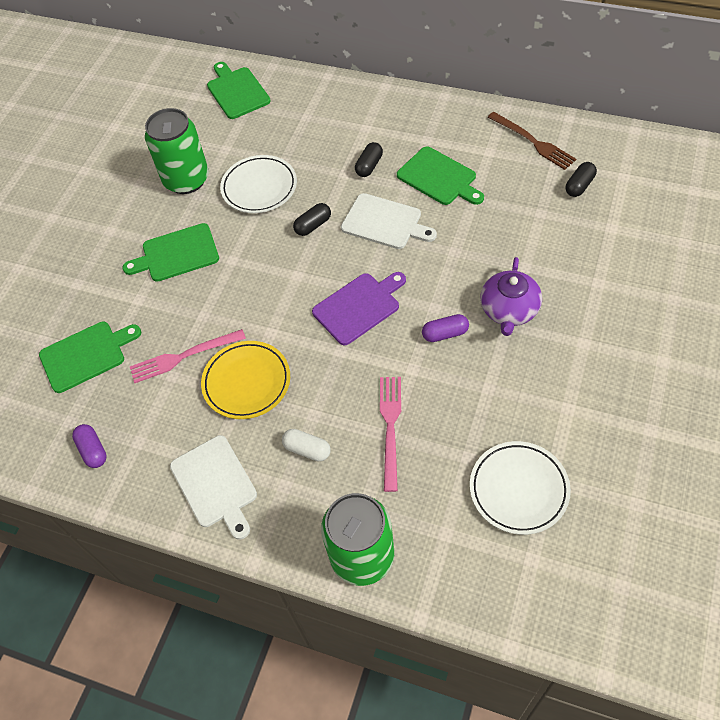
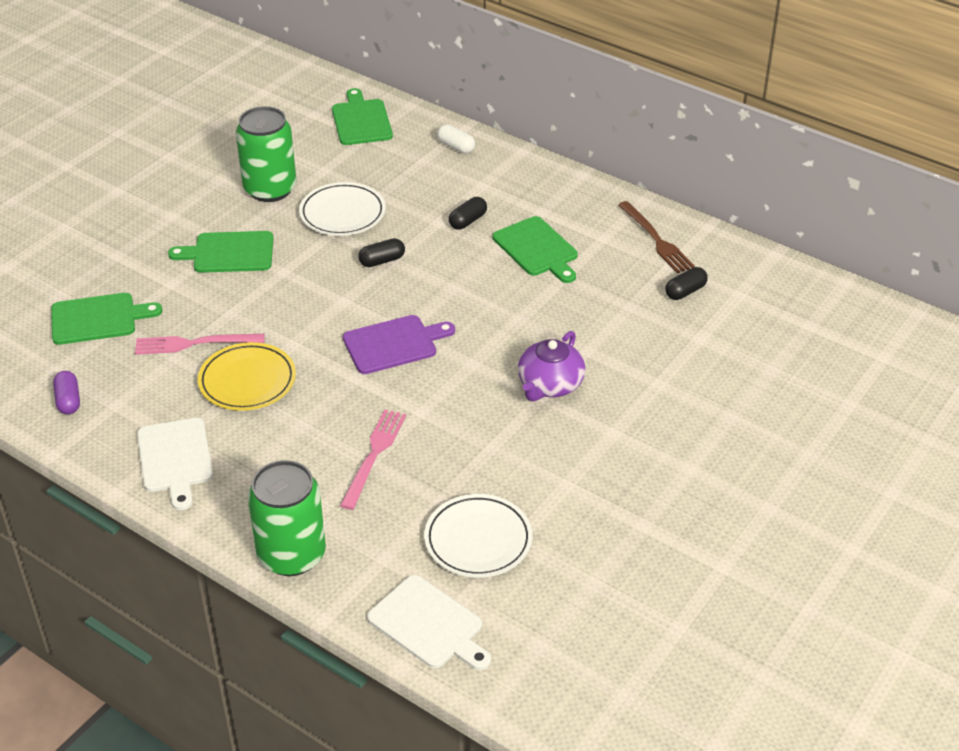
camera: 10 degrees right, 15 degrees down
white capsule [282,429,331,461] -> white capsule moved to [437,124,475,153]
white cutting board [341,193,437,249] -> white cutting board moved to [367,575,491,670]
purple capsule [422,314,469,342] -> none

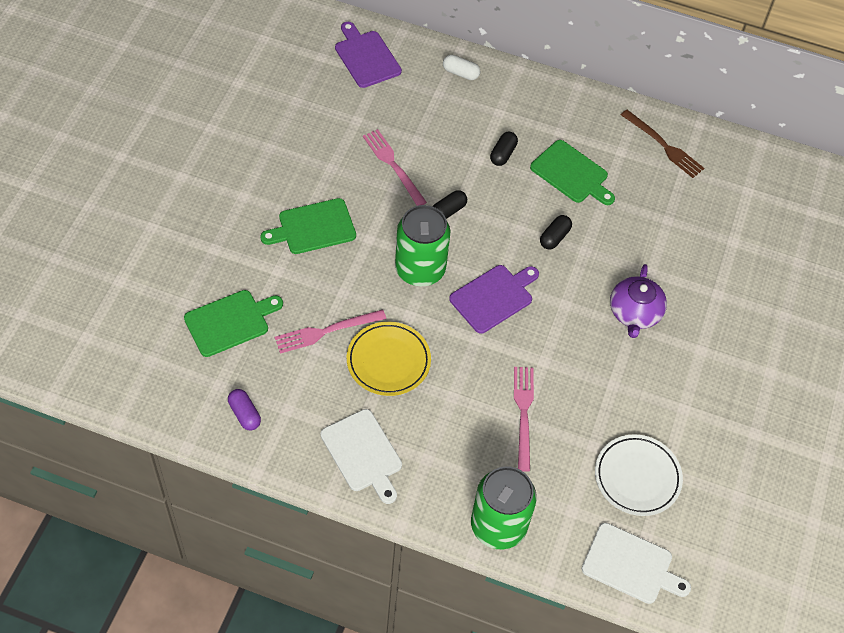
camera: 20 degrees left, 15 degrees up
green can [236,106,296,202] -> green can moved to [395,205,450,286]
white plate [299,182,386,236] -> pink fork [363,129,427,206]
green cutting board [332,88,393,145] -> purple cutting board [335,22,402,88]
black capsule [665,267,708,300] -> black capsule moved to [540,215,572,250]

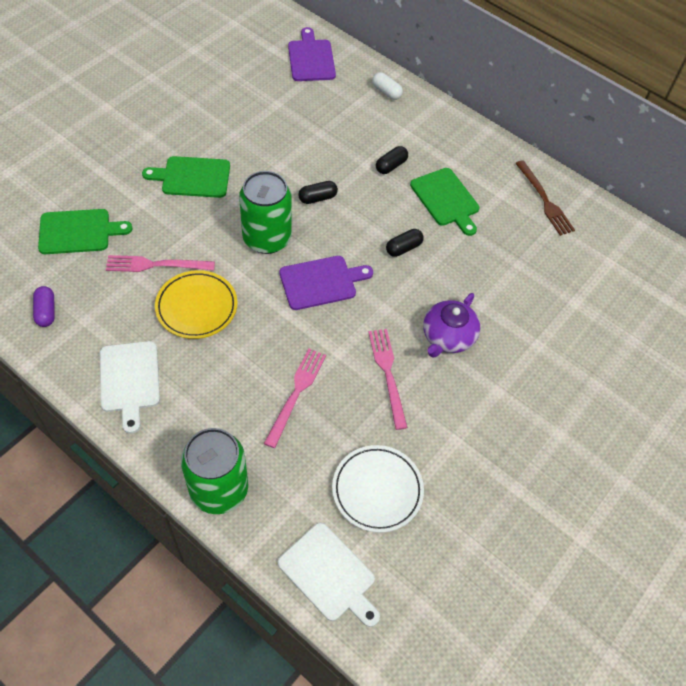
camera: 20 degrees right, 0 degrees up
pink fork [363,129,427,206] -> pink fork moved to [368,329,408,430]

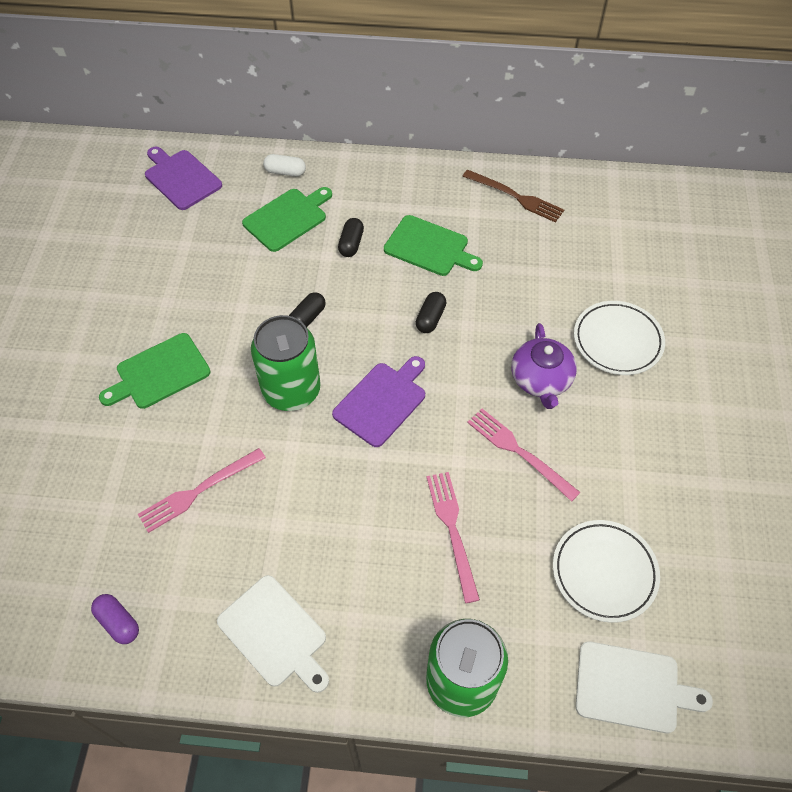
camera: 30 degrees left, 0 degrees up
green cutting board [38,209,133,254] -> green cutting board moved to [242,187,332,252]
yellow plate [155,270,238,339] -> none
none -> white plate [574,301,665,375]

